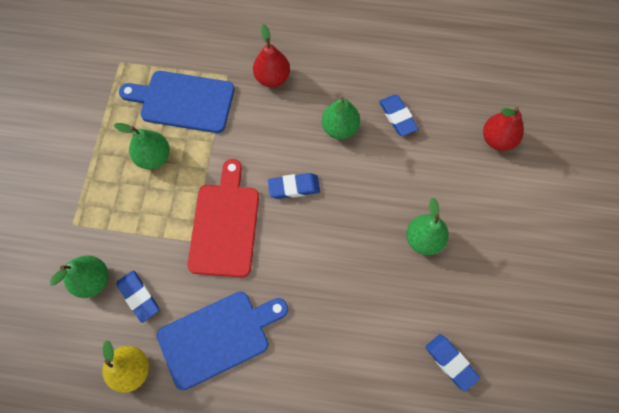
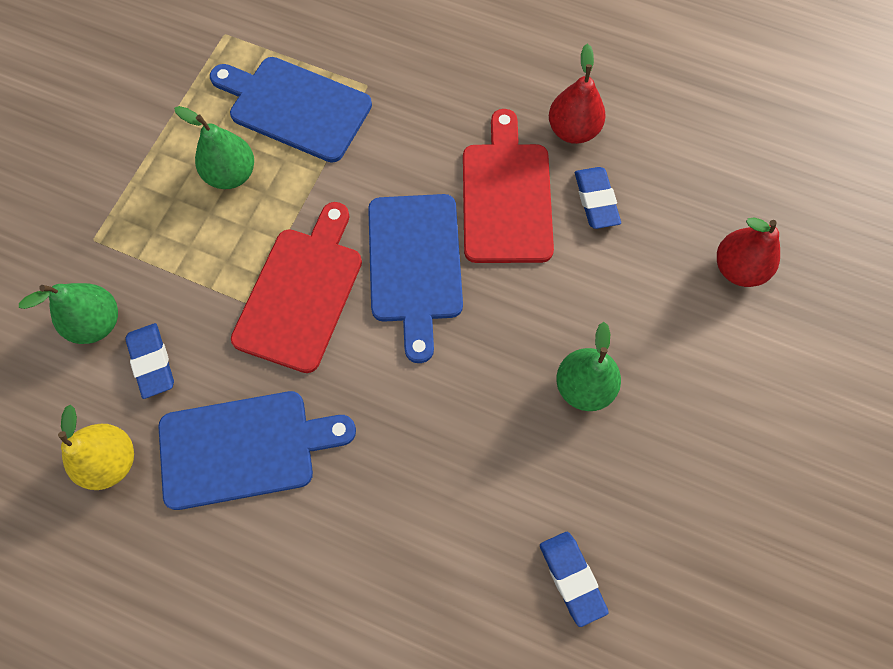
camera: 15 degrees right, 0 degrees up
red pear [253,24,290,87] -> red pear moved to [549,44,606,144]
blue eraser [268,173,320,199] -> blue cutting board [368,194,463,363]
green pear [322,97,360,139] -> red cutting board [463,109,554,263]

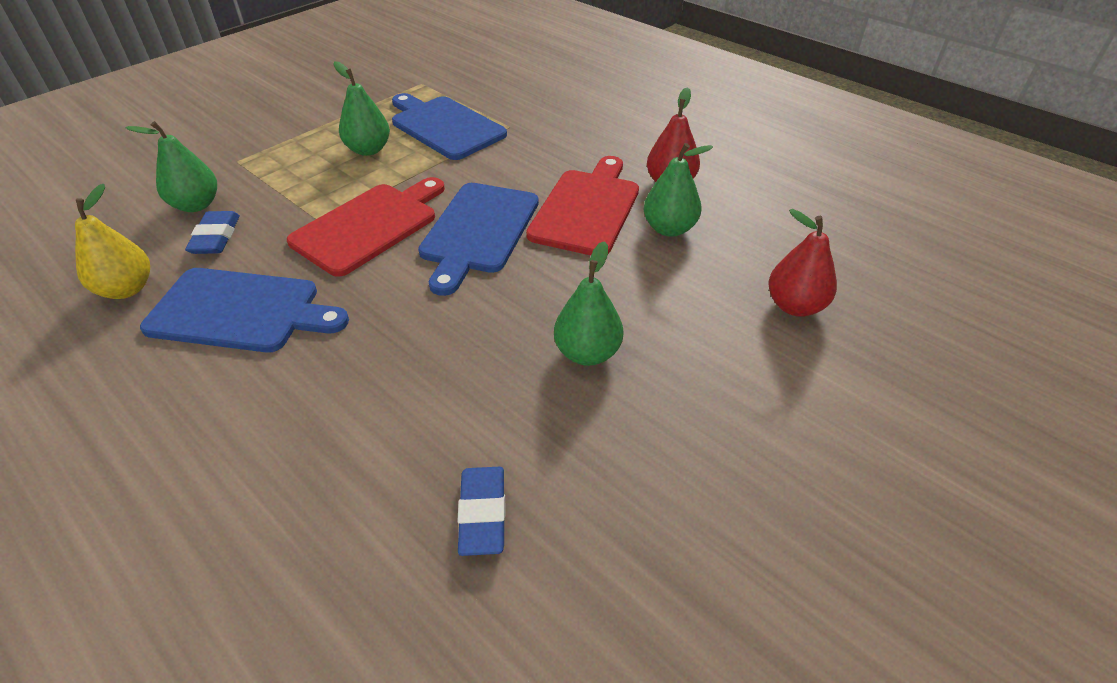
camera: 20 degrees right, 25 degrees down
blue eraser [575,167,621,229] -> green pear [644,143,713,237]

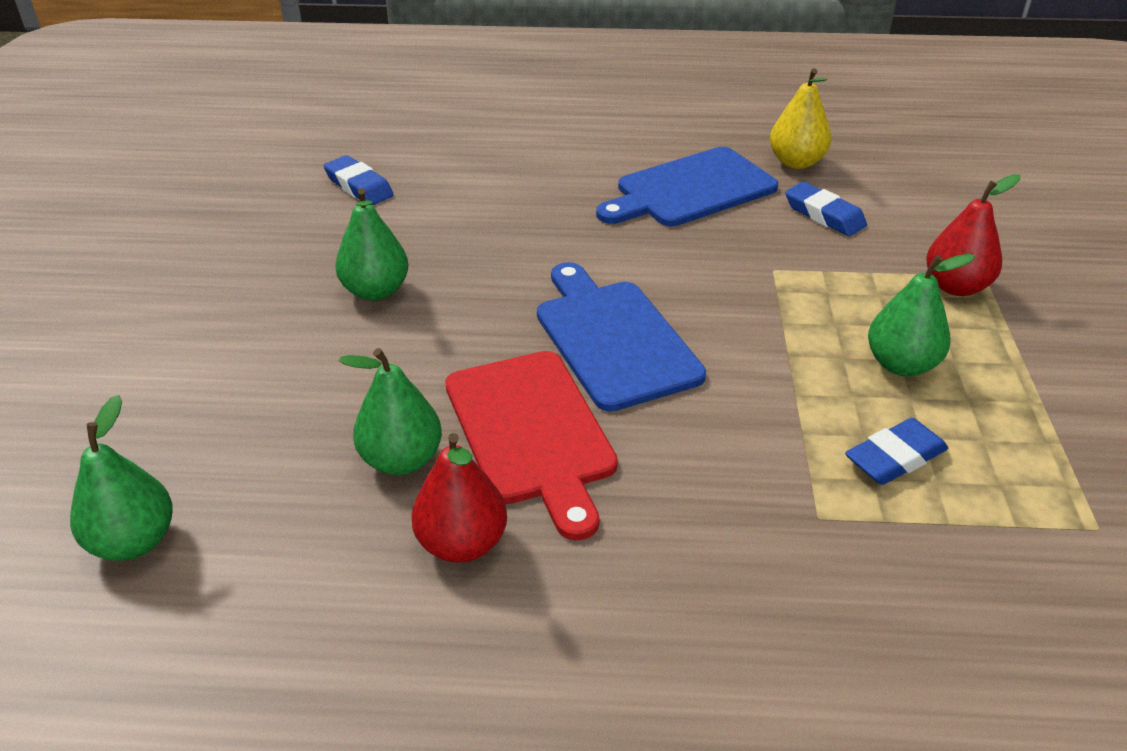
camera: 140 degrees right, 5 degrees down
green pear [126,121,217,212] -> green pear moved to [70,395,173,561]
red cutting board [287,177,445,277] -> none
blue cutting board [392,93,507,160] -> blue eraser [845,418,948,485]
red pear [768,209,837,317] -> red pear moved to [926,174,1020,296]

